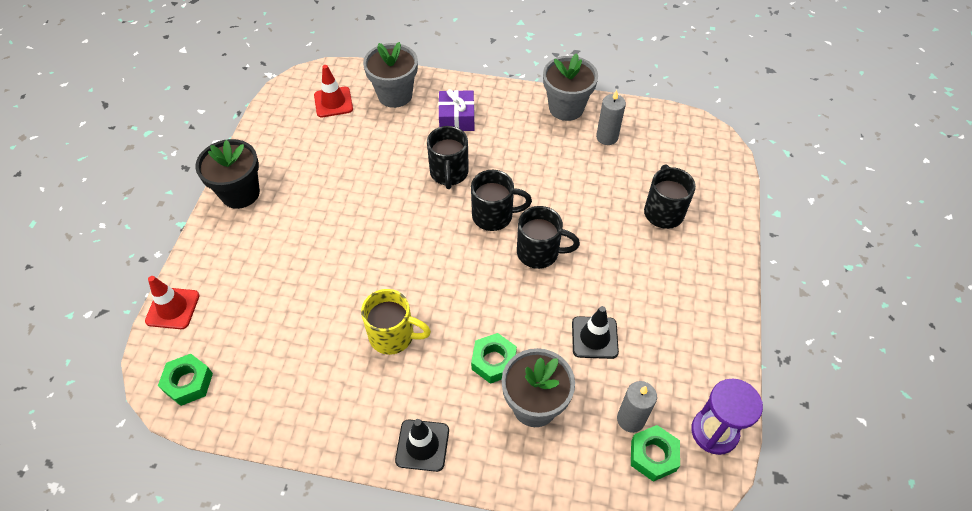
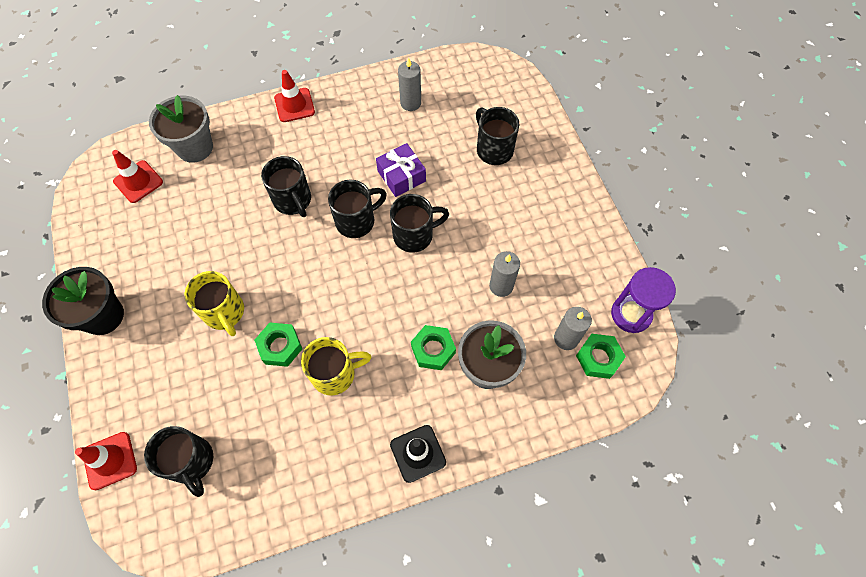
camera: 30 degrees left, 10 degrees up
green nut [158,354,213,406] -> green nut moved to [254,322,302,367]
purple gift [438,89,475,131] -> purple gift moved to [376,143,426,197]
grey flower pot [543,53,598,121] -> none
black traffic cone [572,306,619,359] -> grey candle [489,251,520,297]
none -> black mug [144,426,213,497]
none -> yellow mug [184,271,244,336]
none -> red traffic cone [274,70,315,122]

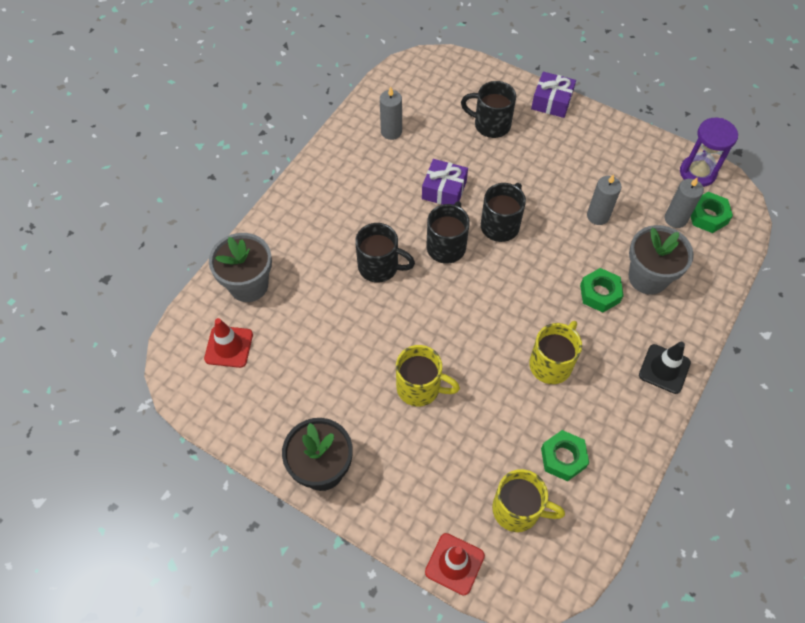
camera: 40 degrees left, 5 degrees down
black mug [144,426,213,497] -> yellow mug [492,469,565,532]
green nut [254,322,302,367] -> green nut moved to [541,430,589,481]
red traffic cone [274,70,315,122] -> none
none -> purple gift [531,72,576,118]

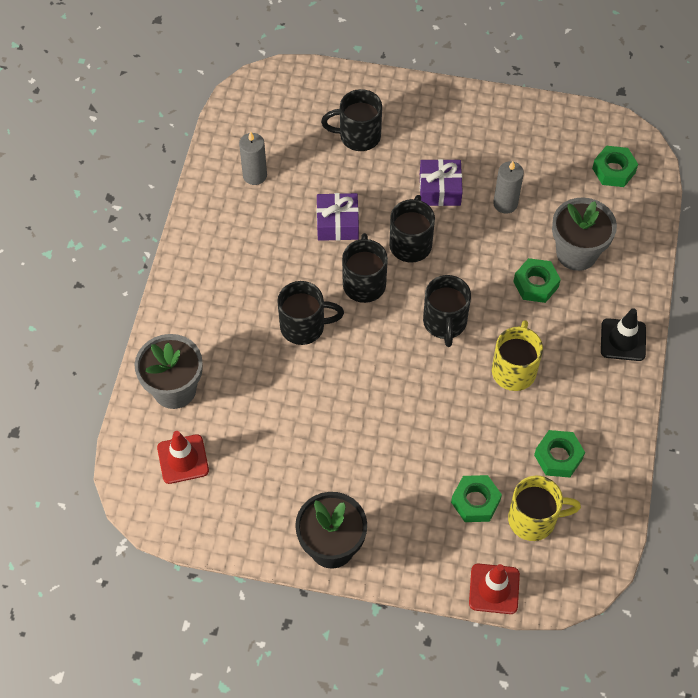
camera: 20 degrees left, 0 degrees up
yellow mug [396,345,460,406] -> none
purple gift [531,72,576,118] -> purple gift moved to [420,159,463,206]
grey candle [665,178,704,228] -> none
purple hourglass [680,118,738,187] -> none
none -> black mug [423,275,471,347]
none -> green nut [451,475,502,522]

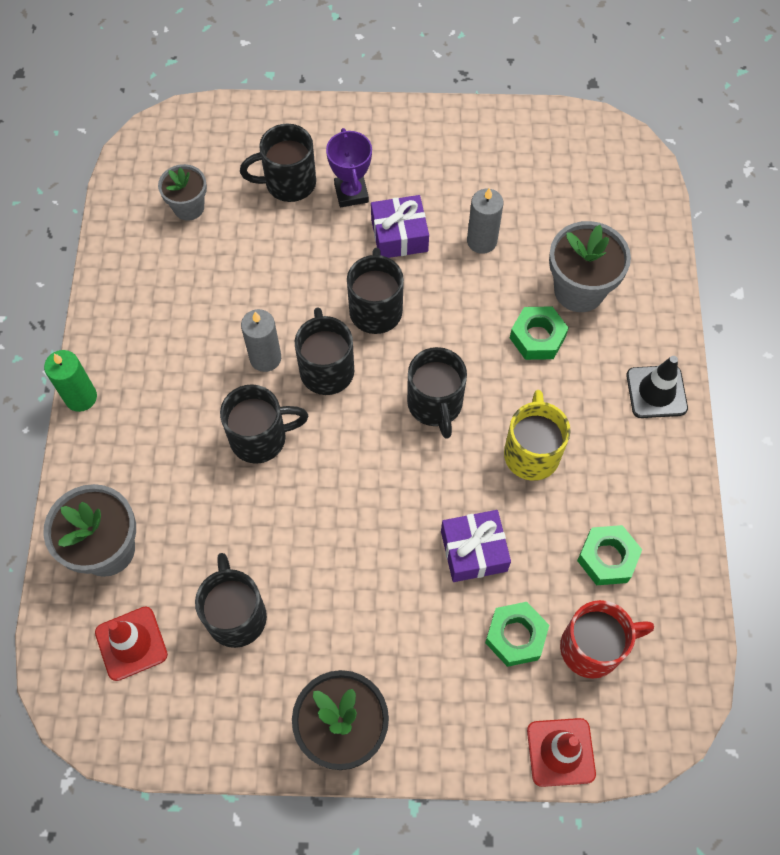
camera: 10 degrees left, 5 degrees up
grey candle [239,132,267,185] -> grey candle moved to [241,309,281,372]
purple gift [317,193,359,241] -> purple gift moved to [441,510,511,582]
yellow mug [508,476,581,541] -> red mug [560,600,654,679]
green nut [592,146,638,187] -> none
none -> green candle [44,350,97,412]
none -> grey flower pot [158,164,207,221]
none -> black mug [195,553,267,648]
none -> purple trophy [326,128,372,207]

